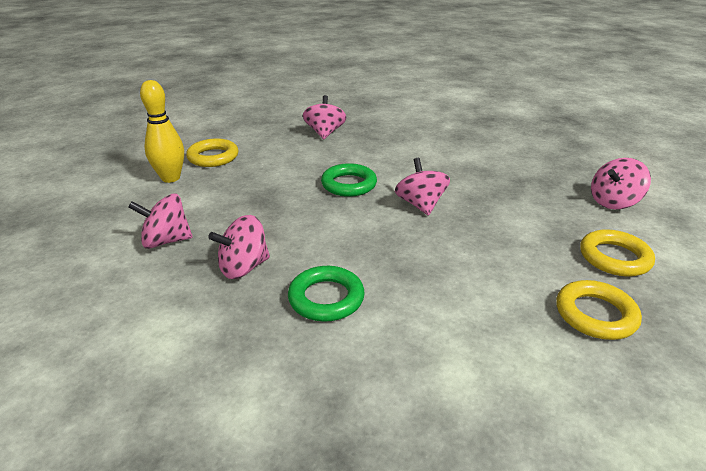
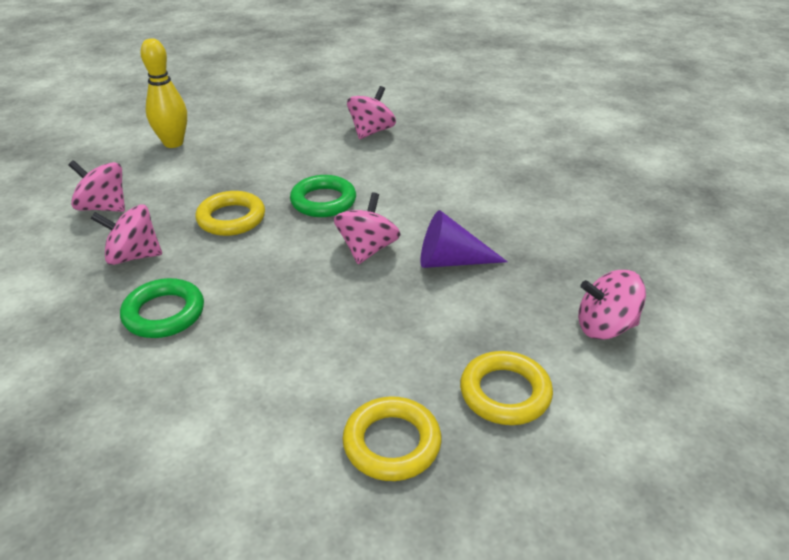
camera: 30 degrees right, 5 degrees up
yellow ring [186,138,238,167] -> yellow ring moved to [195,191,265,236]
none -> purple cone [420,210,508,268]

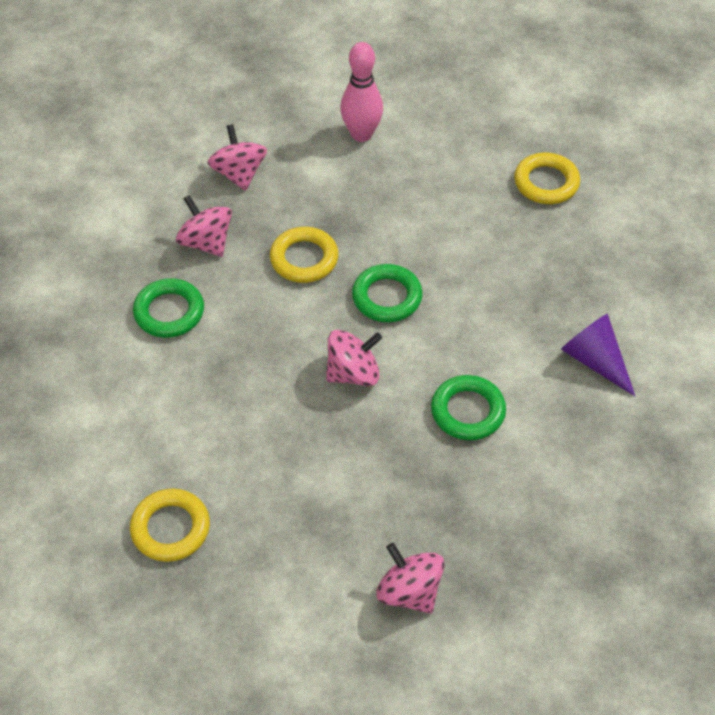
camera: 50 degrees right, 15 degrees up
yellow bowling pin [140,38,187,148] -> pink bowling pin [340,42,383,142]
pink spinning top [347,86,396,139] -> none
purple cone [420,210,508,268] -> purple cone moved to [561,314,635,396]
yellow ring [460,351,553,425] -> yellow ring moved to [514,153,580,204]
none -> green ring [431,375,506,440]

